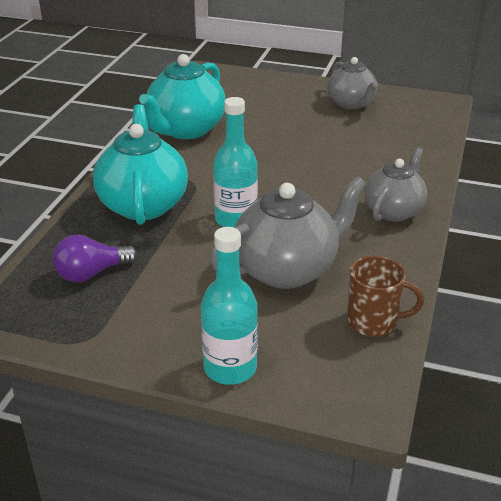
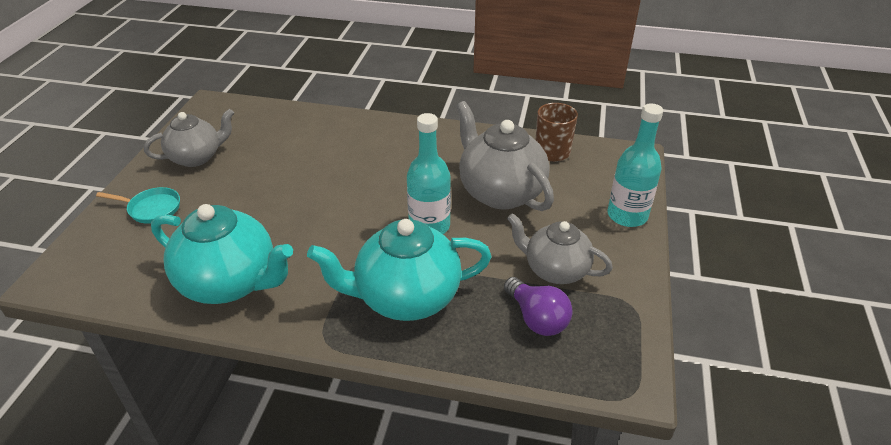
camera: 95 degrees left, 5 degrees up
grey teapot [364,147,427,222] -> grey teapot moved to [507,213,613,284]
none -> turquoise pan [96,187,180,224]

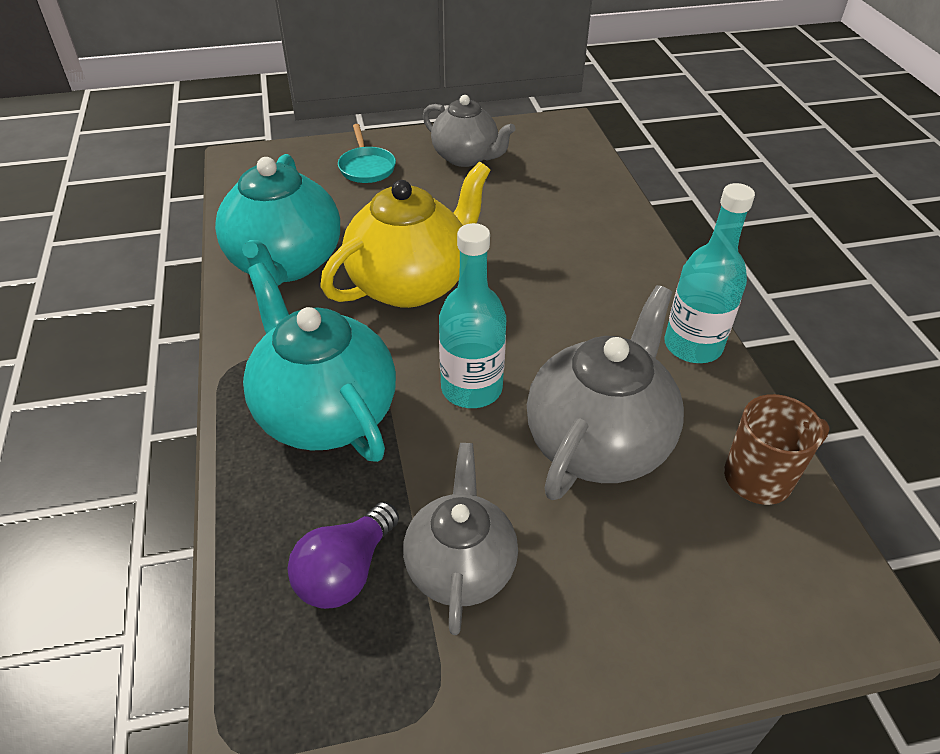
camera: 65 degrees right, 5 degrees up
turquoise bottle [607,103,663,227] -> turquoise bottle moved to [664,183,755,363]
none -> yellow teapot [320,162,491,308]

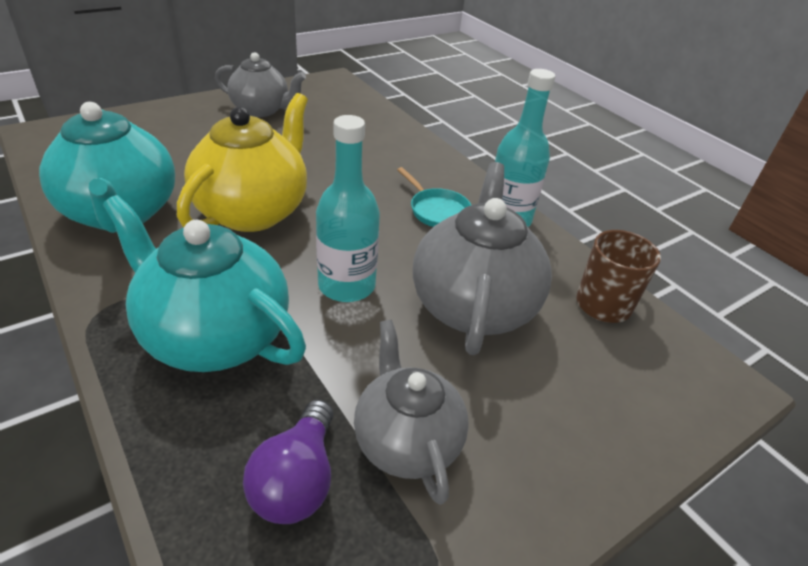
camera: 25 degrees left, 5 degrees down
turquoise pan [338,124,396,183] -> turquoise pan moved to [397,167,471,227]

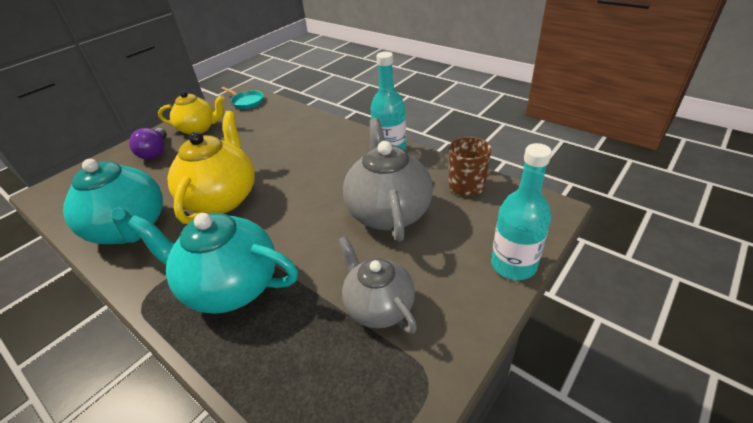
camera: 10 degrees left, 0 degrees up
grey teapot [215,52,306,117] -> yellow teapot [158,91,225,135]
purple light bulb [243,400,333,524] -> purple light bulb moved to [129,128,167,160]
turquoise bottle [316,115,380,302] -> turquoise bottle moved to [491,143,552,280]
turquoise pan [397,167,471,227] -> turquoise pan moved to [221,87,264,109]

